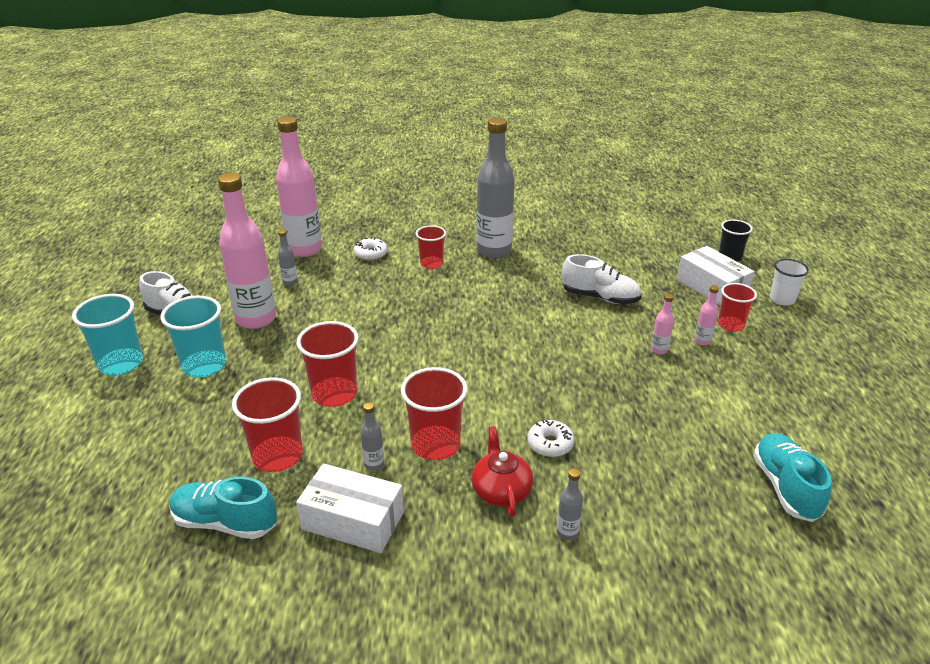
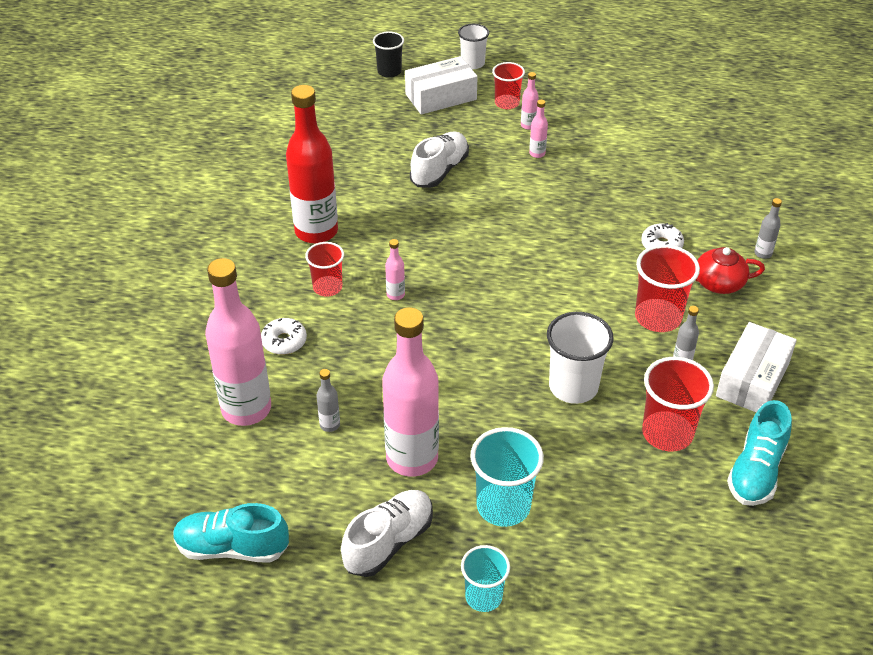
camera: 80 degrees left, 10 degrees up
turquoise cup [72,294,143,375] -> turquoise cup [461,545,510,612], size x0.64
red cup [296,321,359,407] -> white cup [547,312,614,404]
grey bottle [476,117,515,259] -> red bottle [286,85,338,244]
turquoise shoe [753,433,832,522] -> turquoise shoe moved to [173,503,289,563]
none -> pink bottle [385,239,405,300]

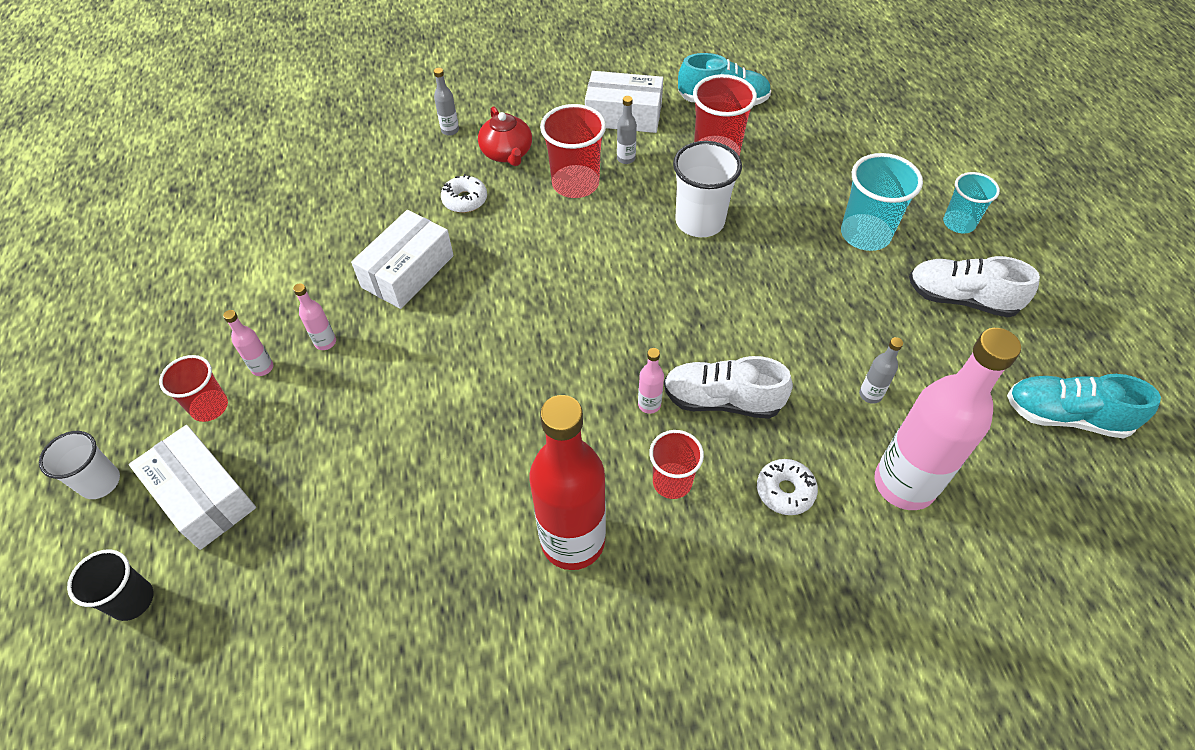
camera: 110 degrees left, 10 degrees up
turquoise shoe [173,503,289,563] -> turquoise shoe turned 120 degrees clockwise [1007,374,1161,439]
pink bottle [382,307,439,477] -> none
white shoe [410,131,469,188] -> white shoe moved to [664,356,793,419]
none -> white box [351,210,454,309]

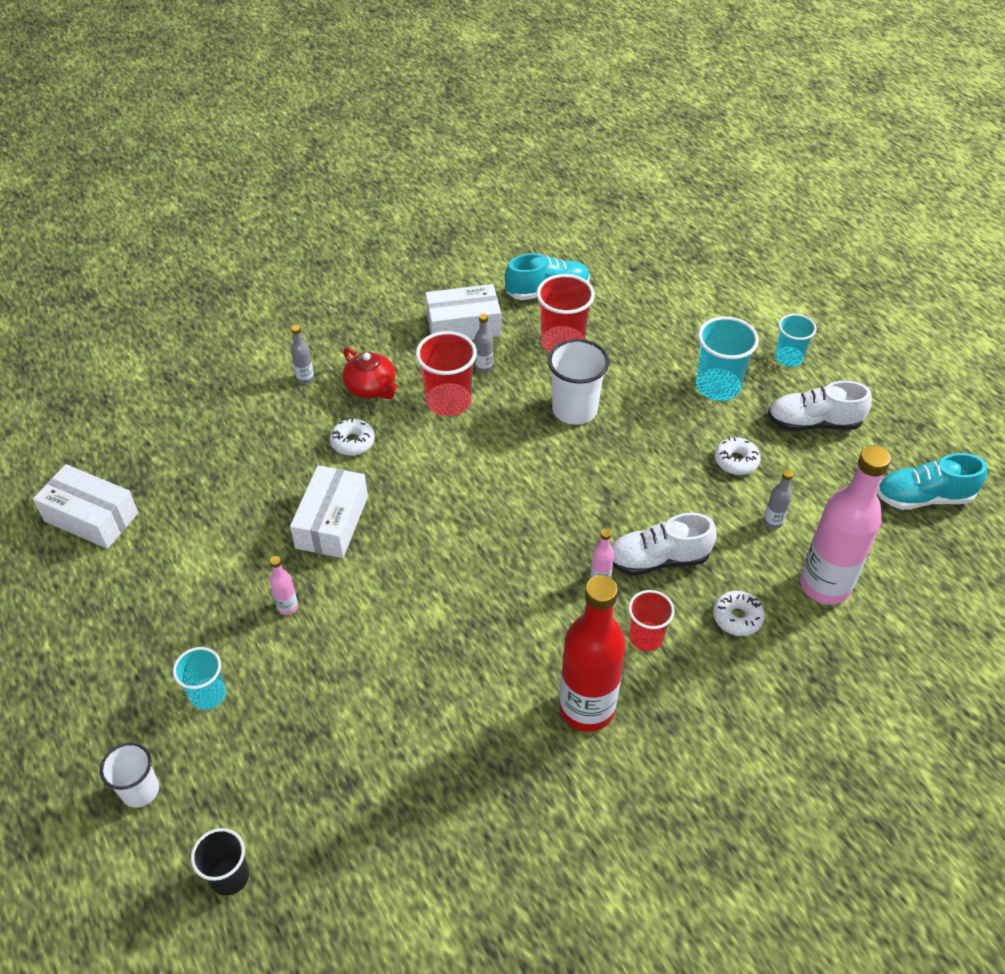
camera: 20 degrees left, 5 degrees down
white box [129,425,256,550] -> white box moved to [33,464,139,549]
red cup [159,355,228,422] -> turquoise cup [173,647,226,710]
pink bottle [223,310,273,376] -> none
none -> white donut [715,437,761,475]

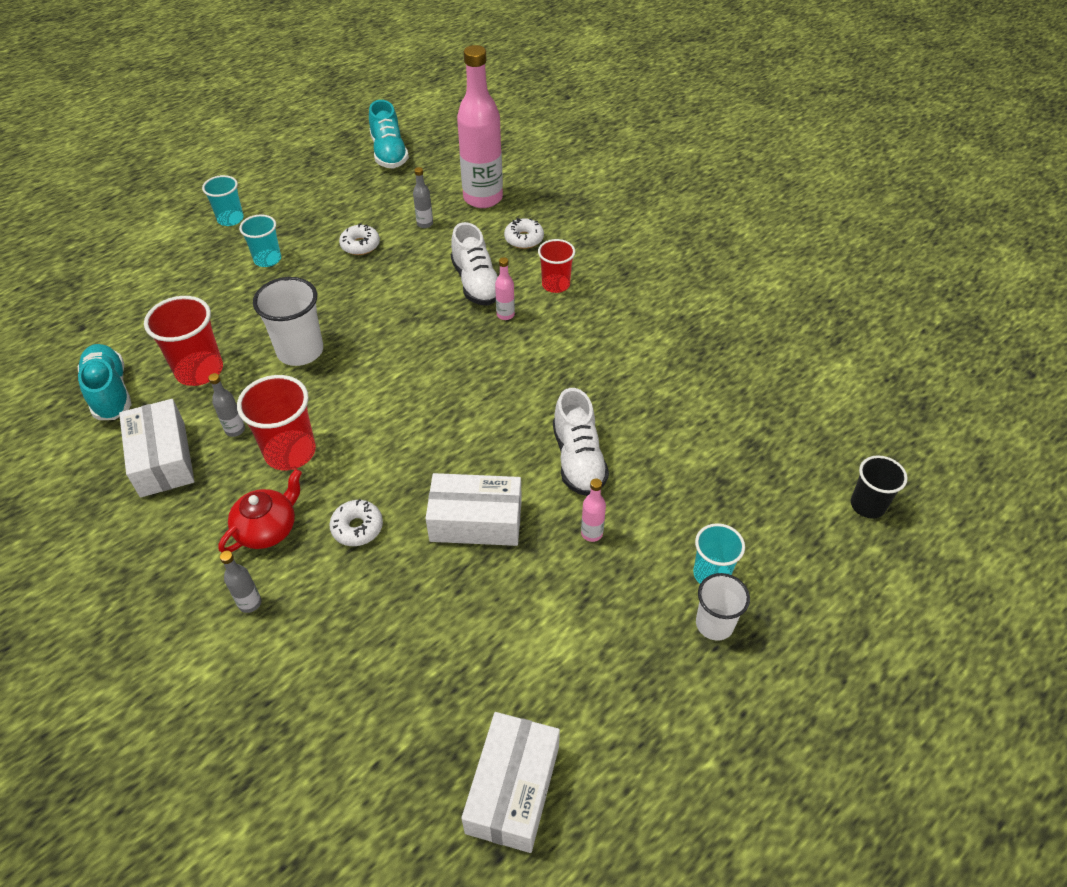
camera: 100 degrees left, 0 degrees up
white cup [100,742,159,808] -> white cup moved to [696,573,750,641]
red bottle [559,575,626,732] -> none
turquoise cup [696,316,759,401] -> turquoise cup [239,214,281,267], size x0.64
white shoe [768,381,872,431] -> white shoe moved to [553,388,609,496]

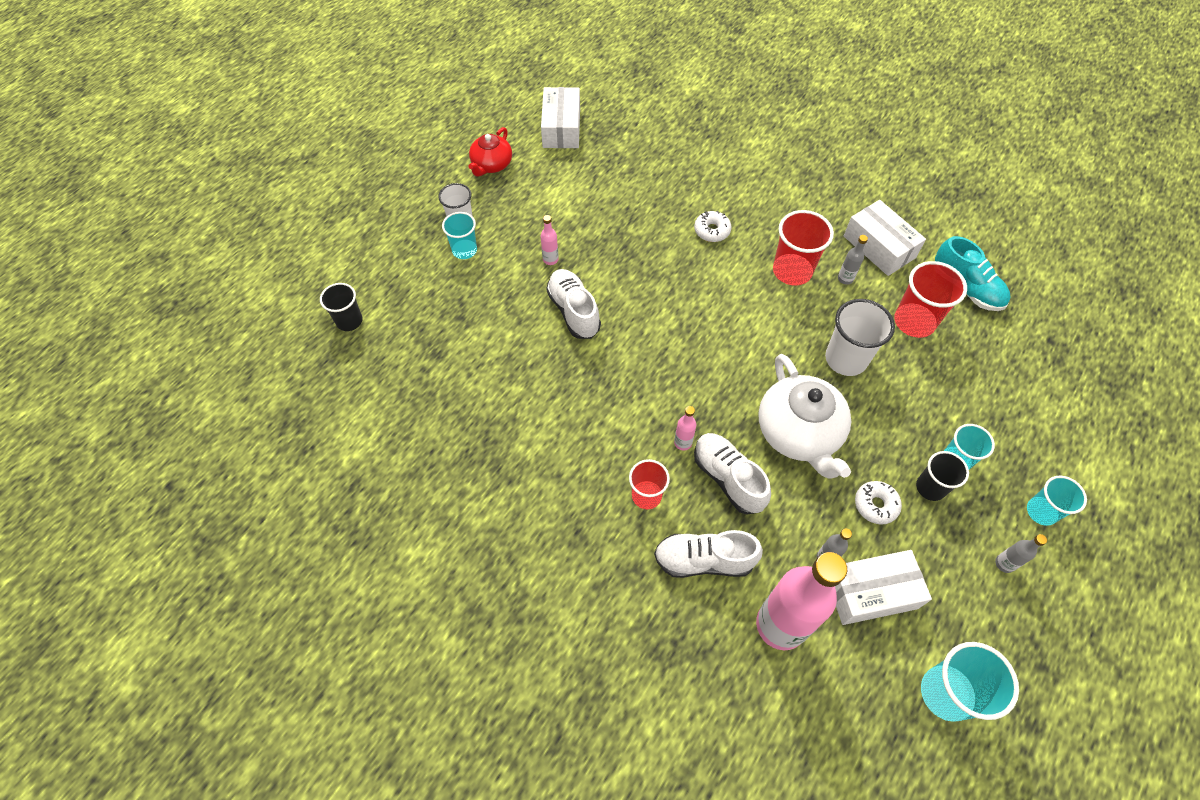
camera: 165 degrees right, 10 degrees up
red teapot [218,469,302,552] -> red teapot moved to [468,127,512,177]
grey bottle [220,551,261,613] -> grey bottle moved to [995,534,1047,573]
turquoise shoe [369,100,409,169] -> turquoise cup [921,642,1019,722]
white box [425,473,522,546] -> white box moved to [835,550,932,625]
white donut [504,218,544,249] -> white shoe [654,530,763,578]
none -> white teapot [758,354,851,479]
none -> black cup [916,451,969,501]

